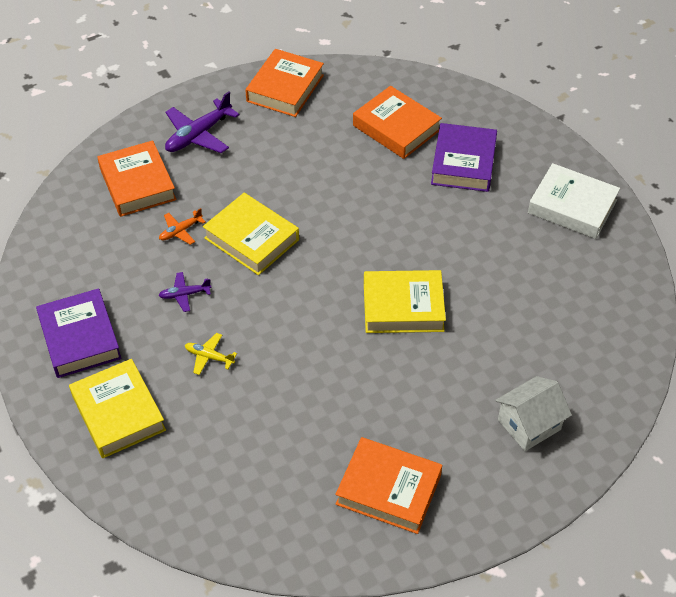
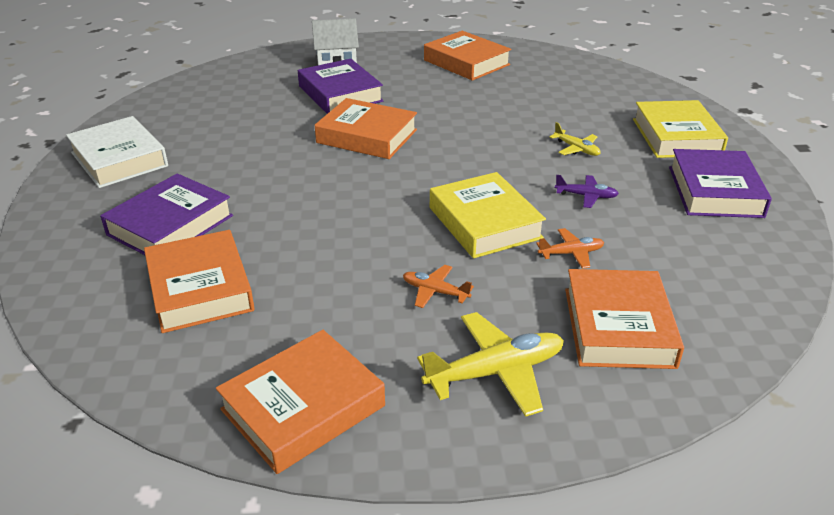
camera: 155 degrees left, 15 degrees down
purple plane [165,91,240,153] -> yellow plane [417,312,564,417]
yellow book [364,270,446,333] -> orange book [315,98,417,159]
none -> purple book [298,59,383,114]
none -> orange plane [403,265,474,308]

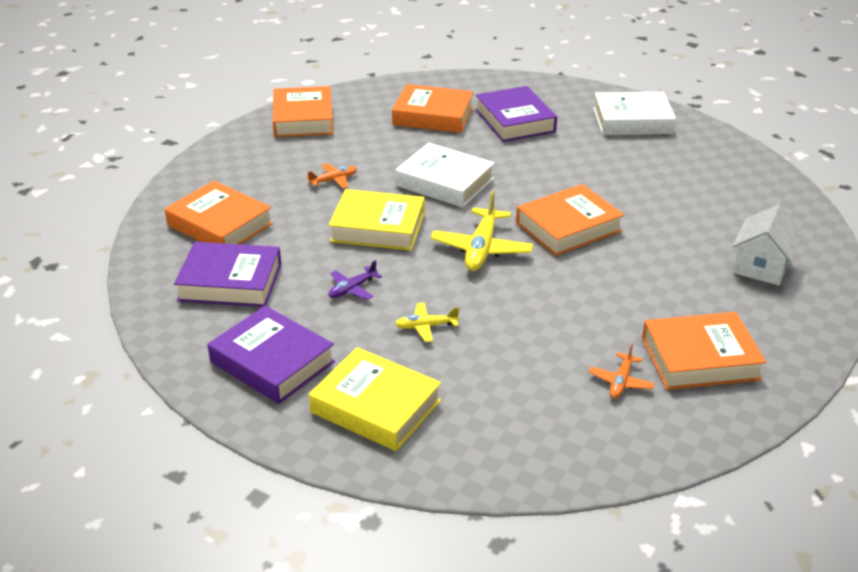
camera: 125 degrees right, 0 degrees up
purple book [298,59,383,114] -> purple book moved to [174,242,281,307]
yellow plane [417,312,564,417] -> yellow plane moved to [430,191,533,271]
orange plane [536,228,604,269] -> orange plane moved to [589,344,655,398]
none -> white book [396,143,495,208]

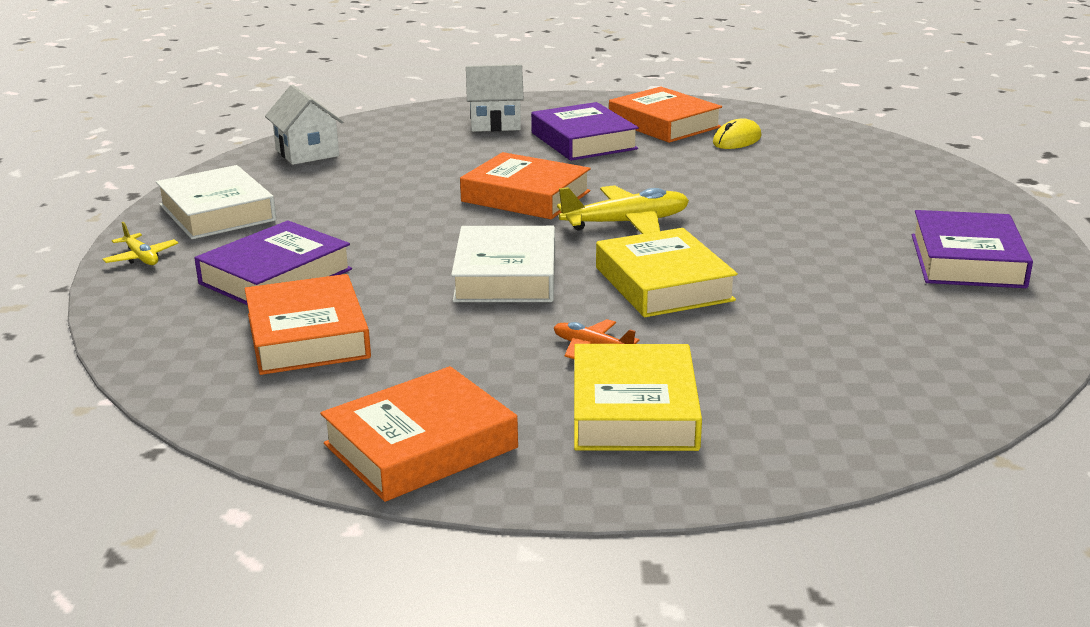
camera: 120 degrees left, 10 degrees down
orange book [165,181,273,244] -> none
purple book [174,242,281,307] -> purple book moved to [531,102,639,161]
yellow book [309,347,441,451] -> yellow book moved to [574,344,702,451]
purple plane [328,260,382,300] -> none
yellow plane [395,302,459,342] -> yellow plane moved to [103,222,178,265]
orange plane [589,344,655,398] -> yellow mouse [713,118,762,149]
none -> white house [265,85,343,165]

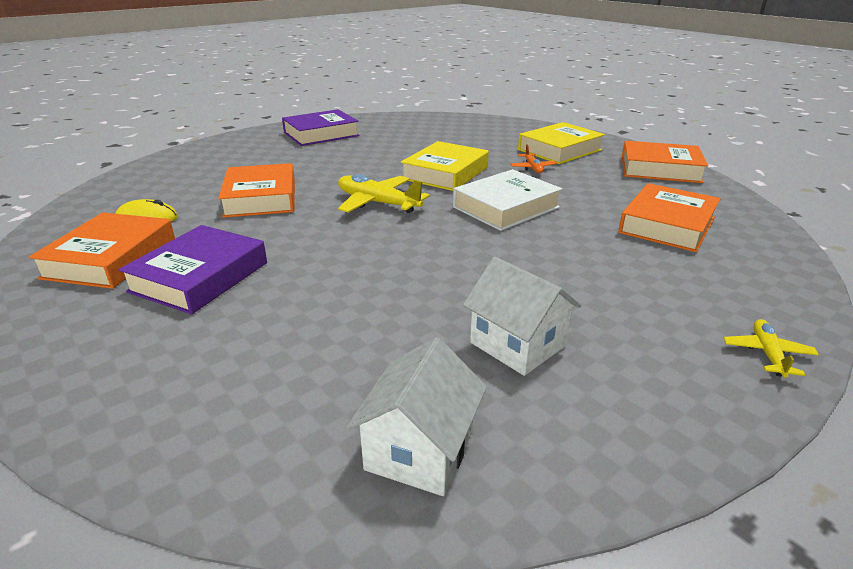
camera: 130 degrees left, 5 degrees up
white book [156,165,277,239] -> none
purple book [194,220,352,305] -> none
orange book [460,152,591,219] -> orange book moved to [218,163,295,218]
white house [466,65,524,132] -> white house moved to [463,257,581,376]

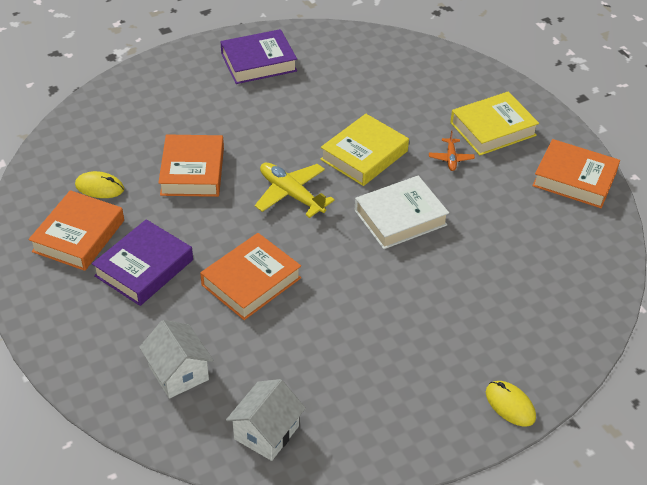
camera: 10 degrees right, 15 degrees up
white house [463,257,581,376] -> white house moved to [139,320,214,399]
orange book [618,183,720,252] -> orange book moved to [200,233,301,320]
yellow plane [724,319,819,378] -> yellow mouse [486,381,536,427]

